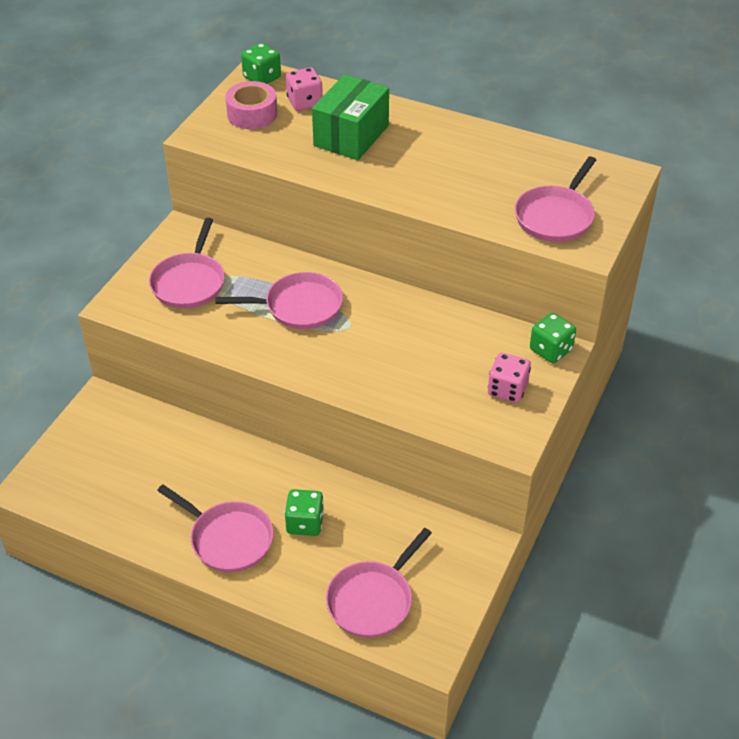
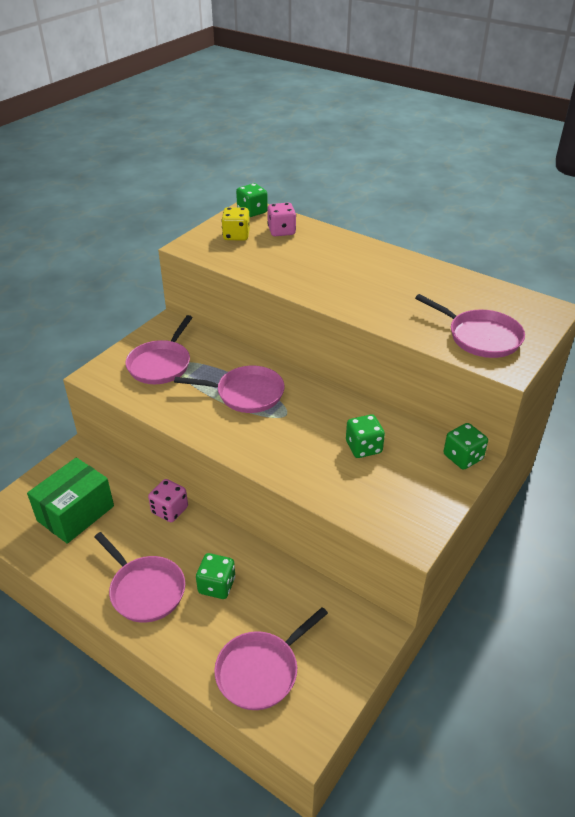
camera: 10 degrees right, 5 degrees down
pink tape [225,81,277,129] -> yellow dice [221,207,250,241]
green box [312,74,389,160] -> green box moved to [27,458,114,544]
pink dice [488,353,531,403] -> pink dice moved to [148,479,188,522]
pink pan [515,156,596,242] -> pink pan turned 90 degrees counterclockwise [415,294,525,358]
none -> green dice [346,414,385,458]

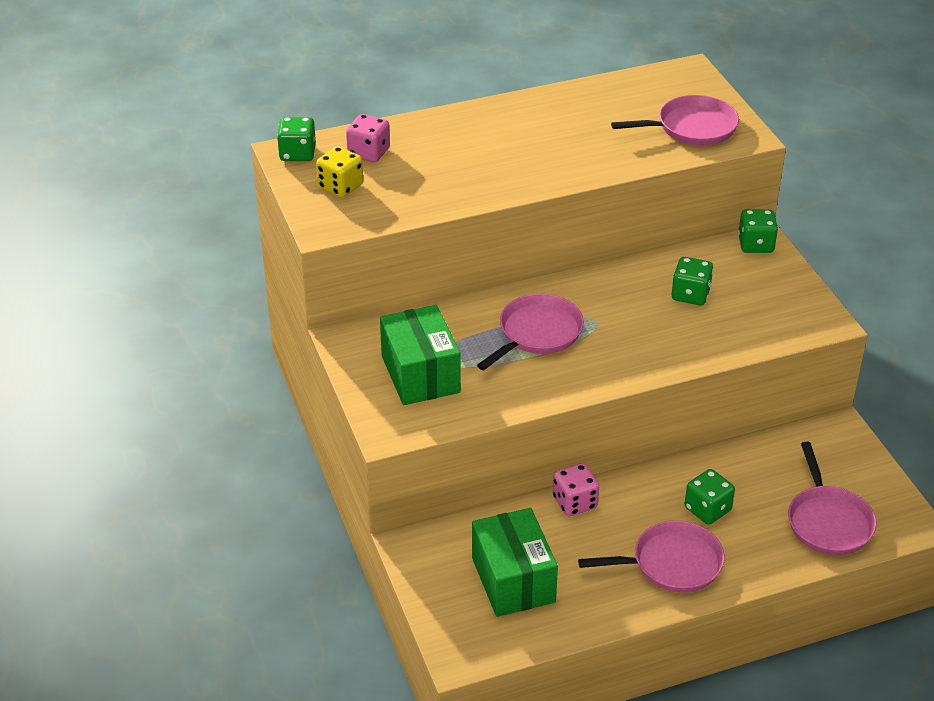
camera: 55 degrees left, 0 degrees up
pink pan [125,315,193,384] -> green box [380,305,461,405]

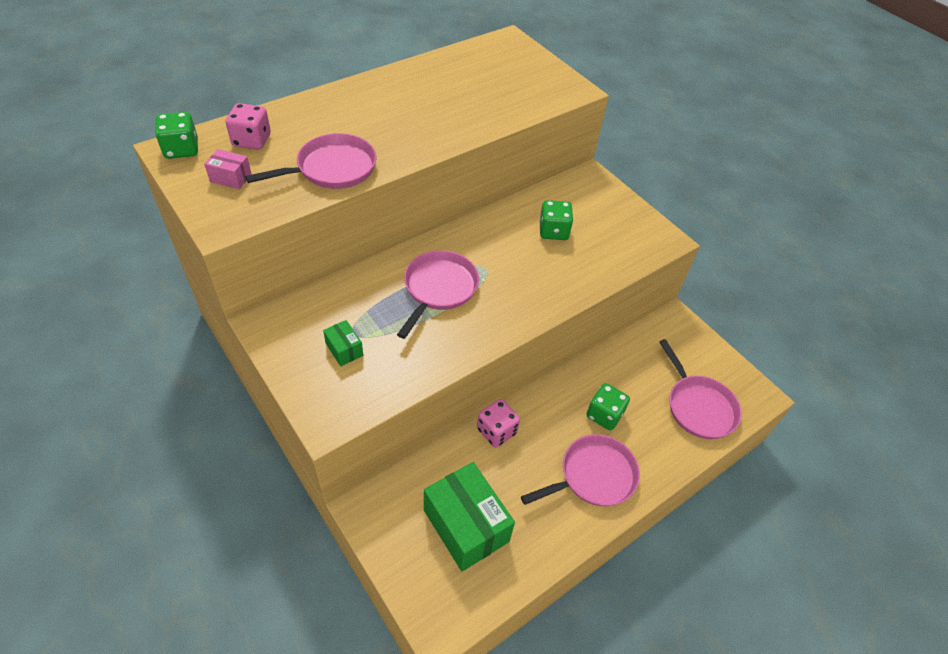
camera: 20 degrees left, 10 degrees up
yellow dice [316,146,363,197] -> pink box [204,149,251,189]
green box [380,305,461,405] -> green box [323,320,363,366], size x0.45
pink pan [611,95,739,146] -> pink pan moved to [245,133,376,189]
green dice [738,209,778,253] -> none

